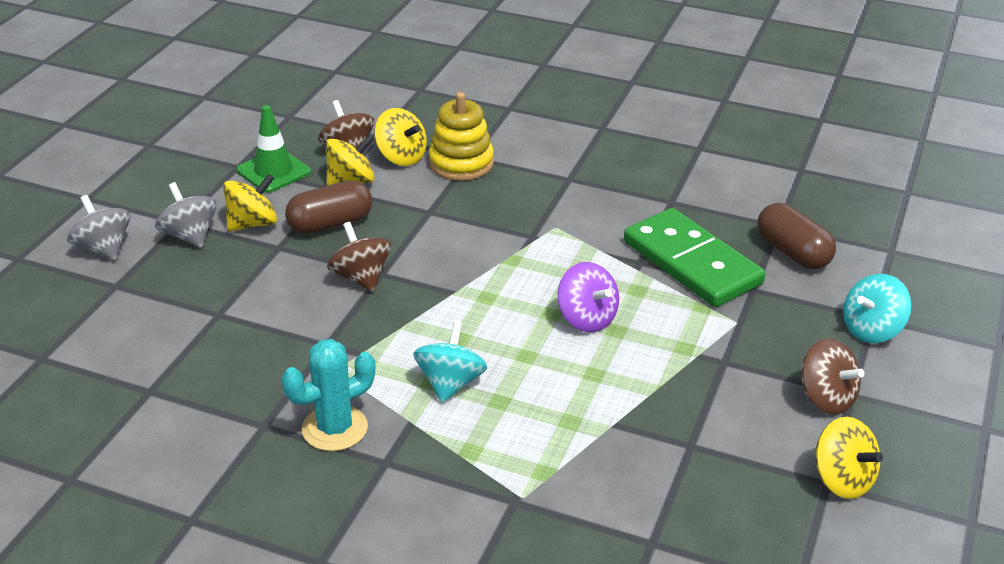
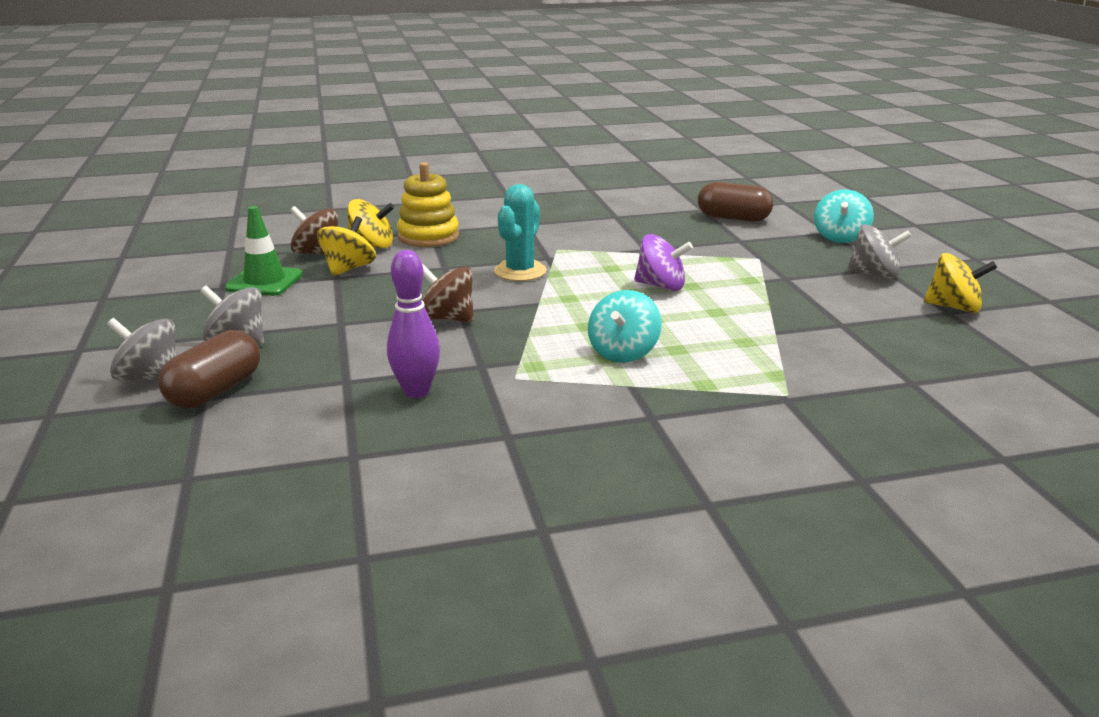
camera: 35 degrees left, 10 degrees down
yellow spinning top [223,174,277,232] -> none
turquoise cactus [282,339,375,451] -> turquoise cactus moved to [494,184,546,281]
brown capsule [285,180,372,234] -> brown capsule moved to [158,330,260,408]
turquoise spinning top [413,322,487,403] -> turquoise spinning top turned 135 degrees counterclockwise [588,290,662,363]
green domino [624,208,765,307] -> none
brown spinning top [800,339,865,415] -> grey spinning top [847,224,912,279]
none -> purple bowling pin [387,250,440,398]

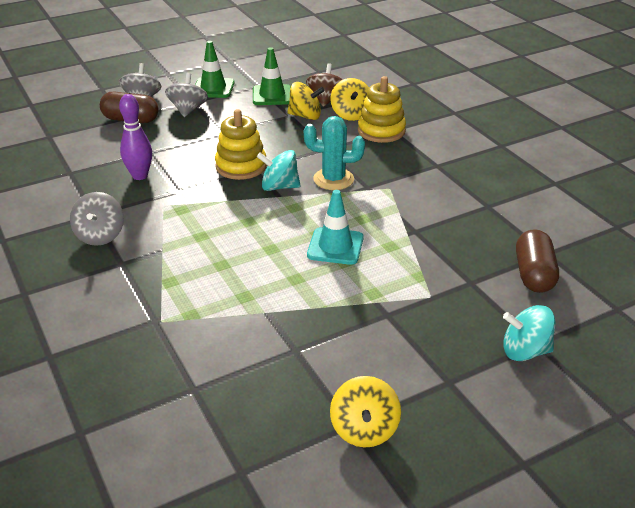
camera: 75 degrees right, 10 degrees up
brown spinning top [422,264,474,322] -> yellow stacking toy [215,109,267,180]
turquoise spinning top [588,290,662,363] -> turquoise spinning top moved to [257,150,300,191]
purple spinning top [634,234,693,291] -> turquoise traffic cone [307,190,364,265]
grey spinning top [847,224,912,279] -> grey spinning top moved to [70,192,124,246]
none -> green traffic cone [195,41,235,98]

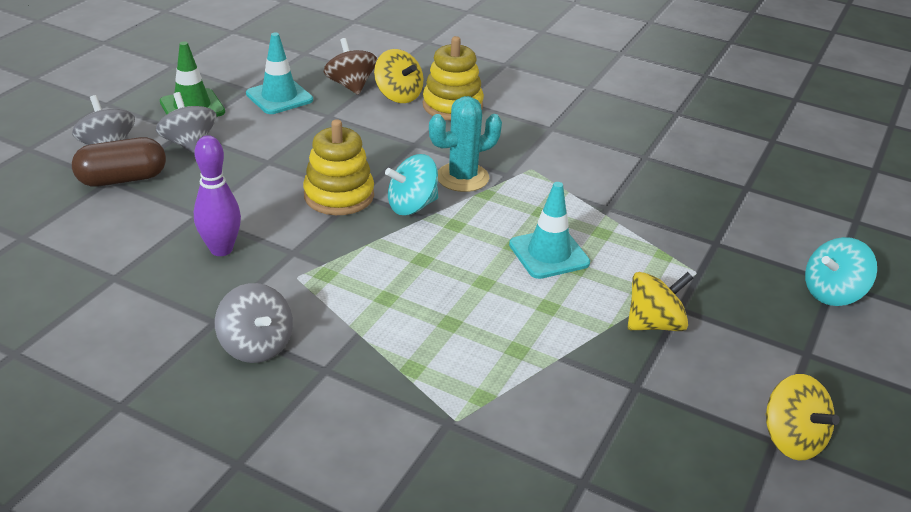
camera: 35 degrees left, 0 degrees up
green traffic cone [253,47,291,105] -> turquoise traffic cone [246,33,313,114]
yellow spinning top [287,82,325,120] -> yellow spinning top moved to [628,272,693,331]
brown capsule [516,229,559,293] -> none

